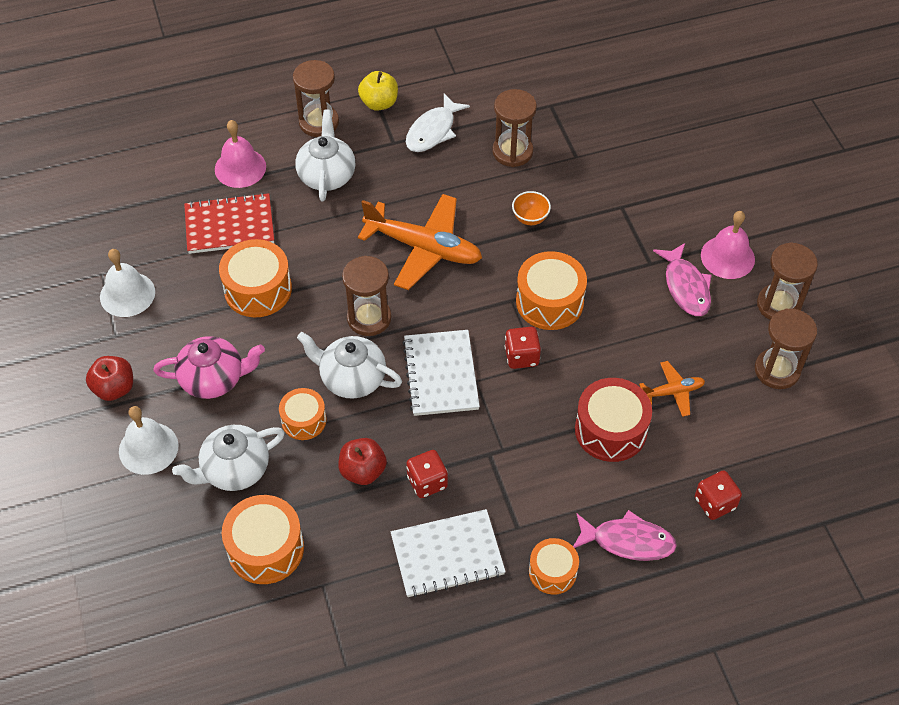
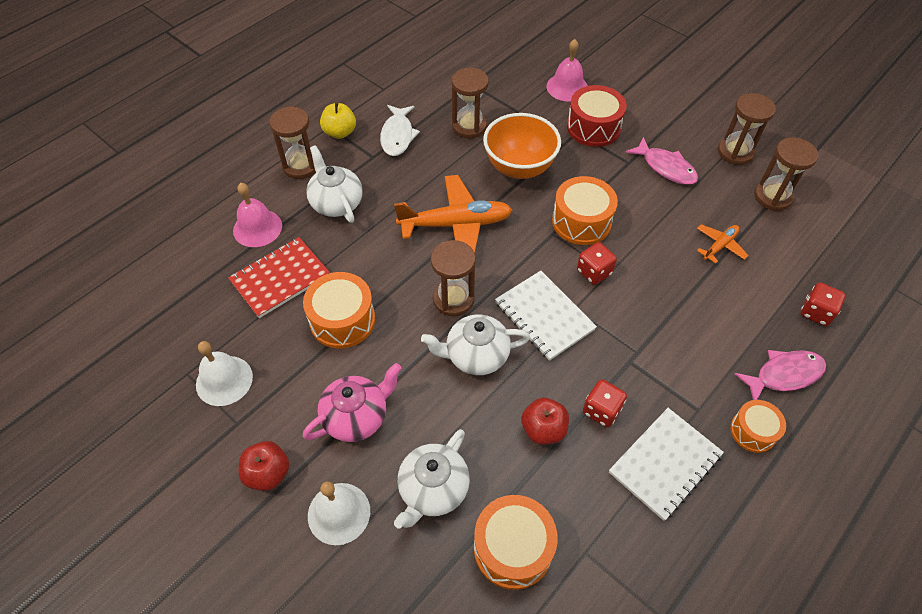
camera: 30 degrees left, 0 degrees up
orange drum [279,388,326,440] -> none
orange bowl [512,191,551,225] -> orange bowl [483,113,561,179], size x2.25
red drum [575,378,652,462] -> red drum moved to [567,85,627,147]
pink bell [701,211,755,279] -> pink bell moved to [547,39,588,102]

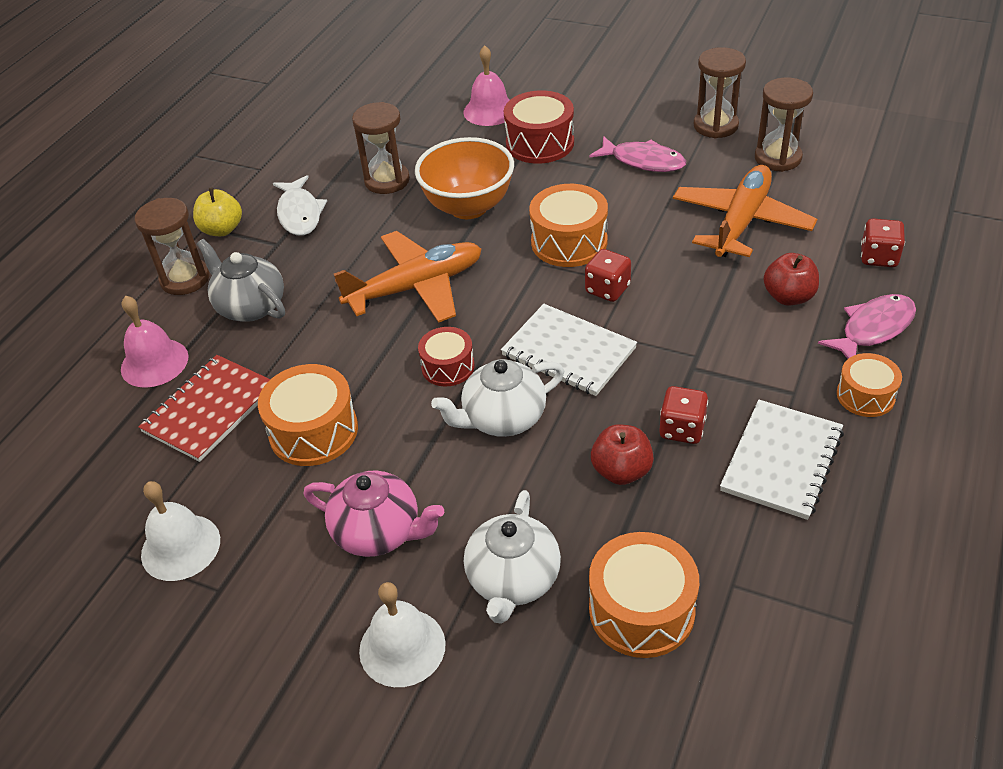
camera: 15 degrees left, 10 degrees down
red apple [238,441,289,491] -> red apple moved to [764,253,819,306]
pink teapot [303,363,402,442] -> pink teapot turned 75 degrees clockwise [304,471,444,557]
white teapot [306,145,363,223] -> grey teapot [197,239,285,322]
brown hourglass [431,240,476,316] -> red drum [418,327,475,387]
orange plane [697,224,749,264] -> orange plane [673,165,817,257], size x2.03

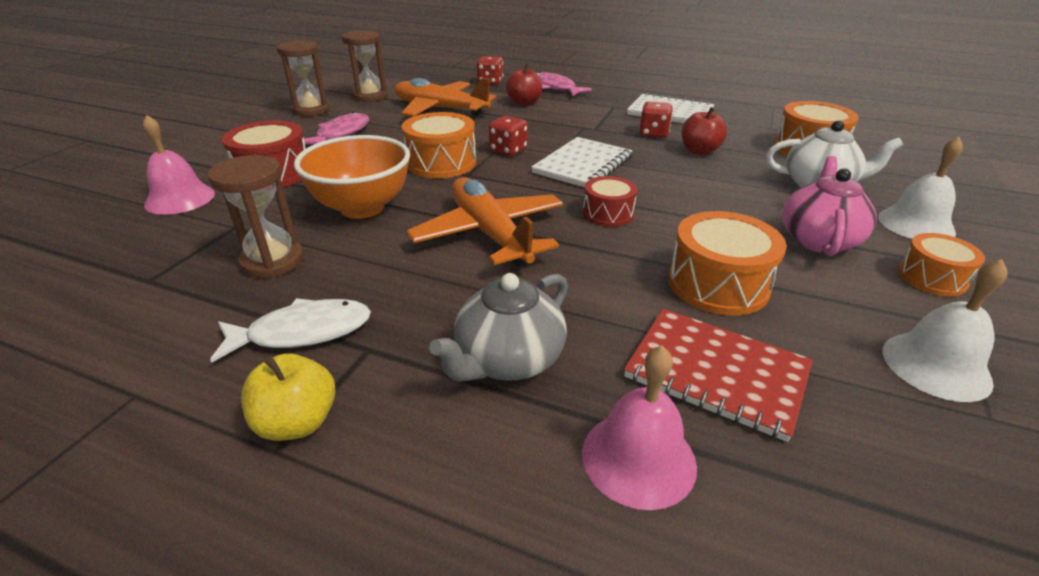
camera: 95 degrees left, 10 degrees down
brown hourglass [135,198,209,295] -> none
white teapot [431,359,564,437] -> none
orange drum [837,353,902,417] -> orange drum moved to [898,233,985,296]

